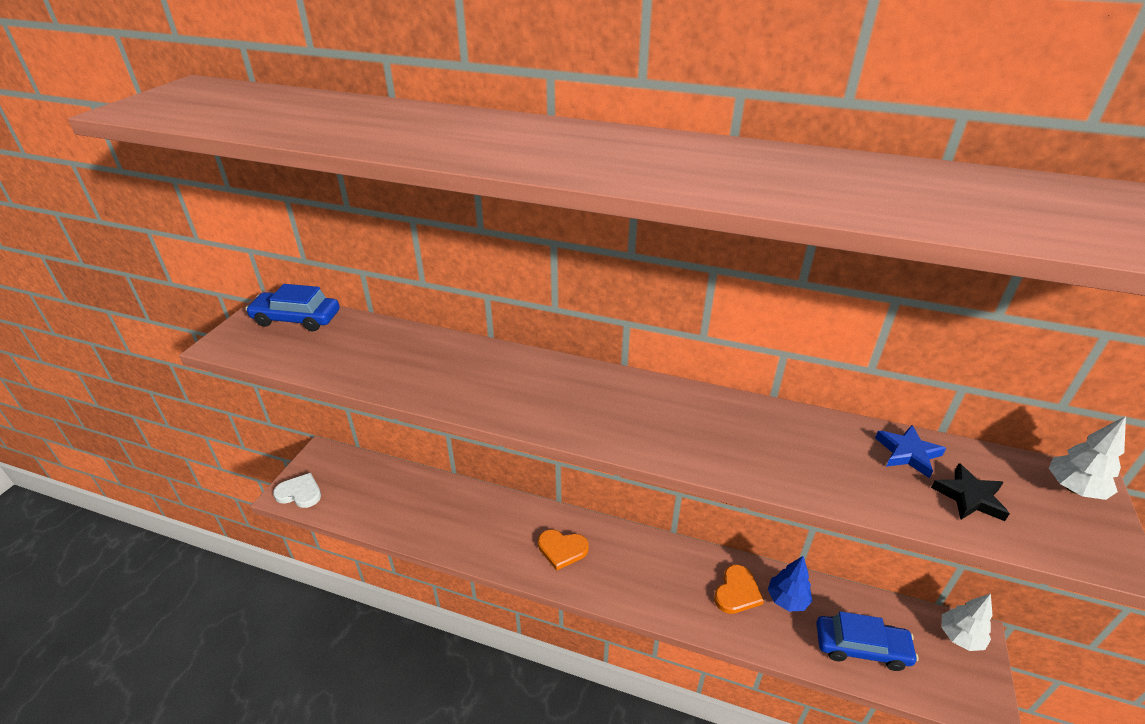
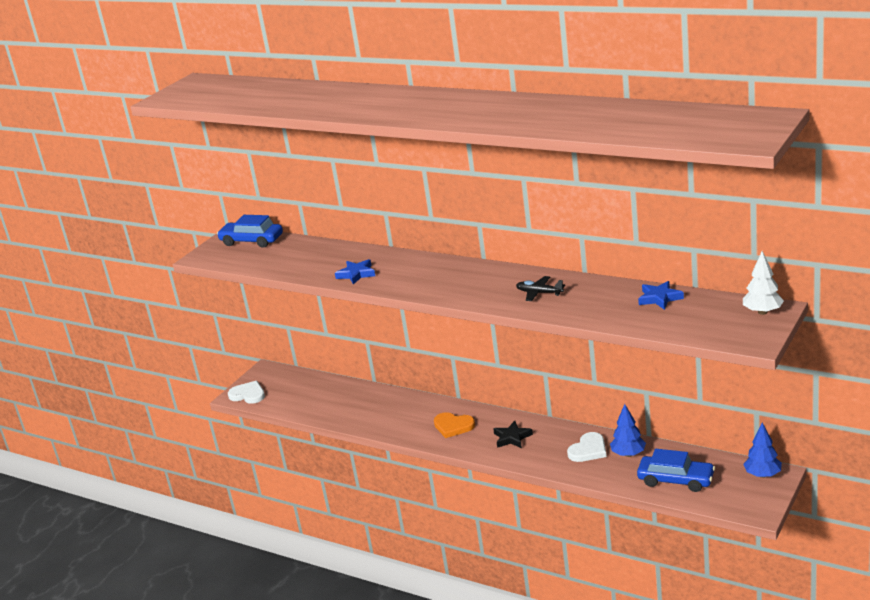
camera: 15 degrees right, 10 degrees down
orange heart [714,565,764,614] -> white heart [567,432,607,462]
black star [931,463,1010,521] -> black star moved to [493,421,533,448]
white tree [941,594,993,651] -> blue tree [743,423,782,478]
none -> blue star [335,259,375,285]
none -> black plane [516,276,565,301]

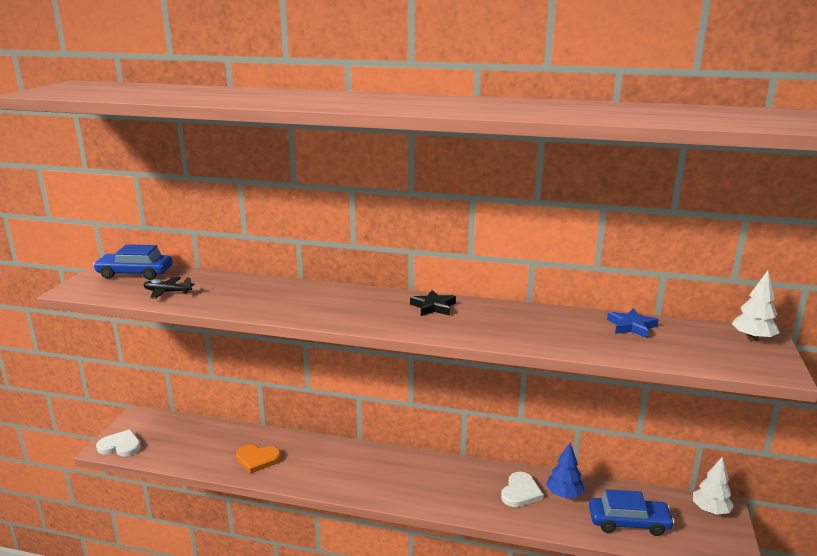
camera: 20 degrees left, 5 degrees down
blue star [335,259,375,285] -> none
orange heart [434,412,475,438] -> orange heart moved to [236,445,281,474]
black star [493,421,533,448] -> black star moved to [410,290,456,316]
black plane [516,276,565,301] -> black plane moved to [144,277,194,299]
blue tree [743,423,782,478] -> white tree [693,457,734,515]

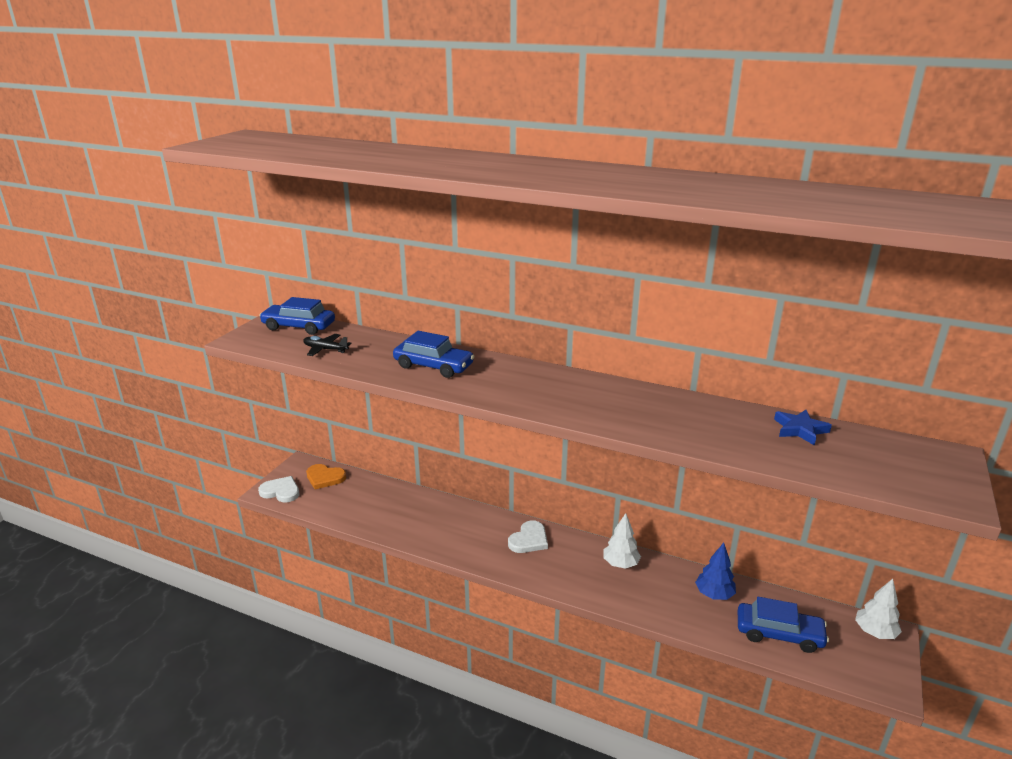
camera: 10 degrees right, 5 degrees up
orange heart [236,445,281,474] -> orange heart moved to [306,464,346,489]
black star [410,290,456,316] -> none
white heart [501,472,544,507] -> white heart moved to [508,520,548,553]
white tree [732,270,780,341] -> white tree moved to [603,513,641,569]
none -> blue car [393,331,475,378]

